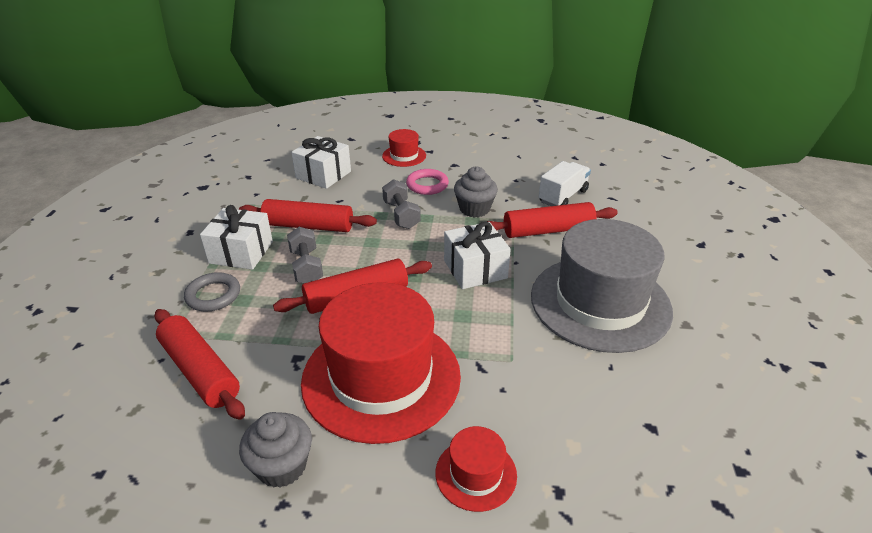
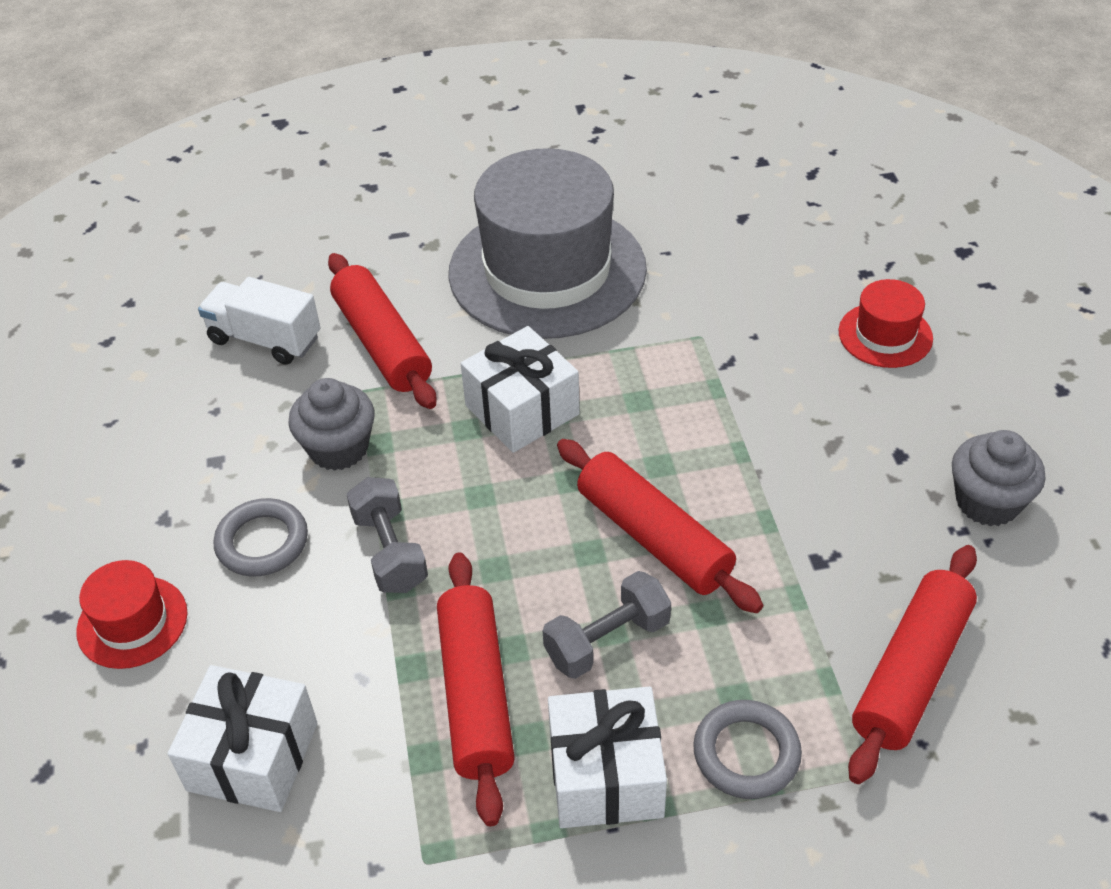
camera: 105 degrees left, 10 degrees up
red hat [301,282,461,444] -> none
grey dumbbell [382,179,421,229] -> grey dumbbell turned 75 degrees counterclockwise [346,477,428,593]
pink ring [406,169,449,195] -> grey ring [214,498,308,577]

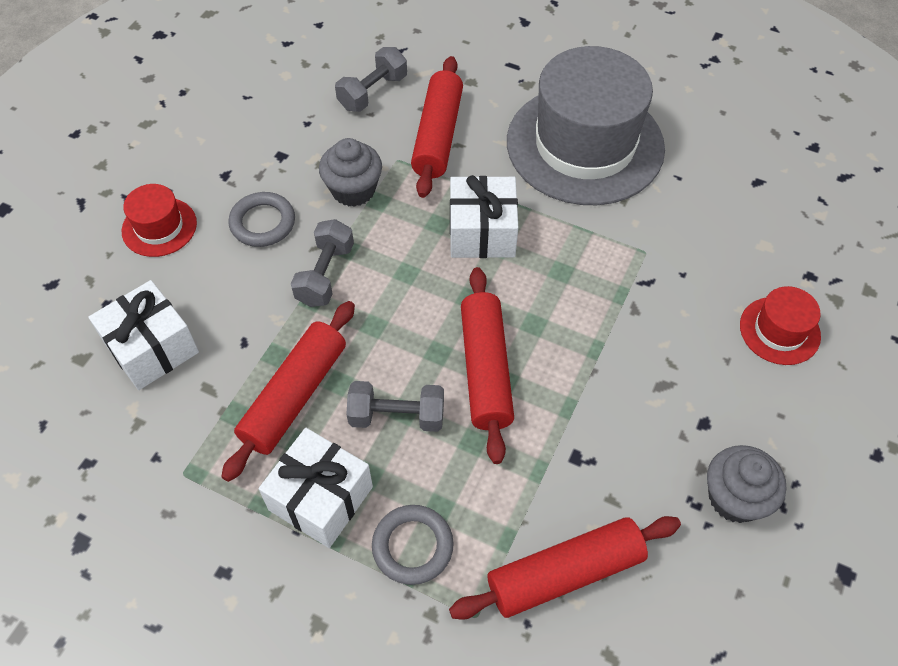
camera: 35 degrees right, 10 degrees up
white truck [198,277,320,365] -> grey dumbbell [335,47,407,112]

